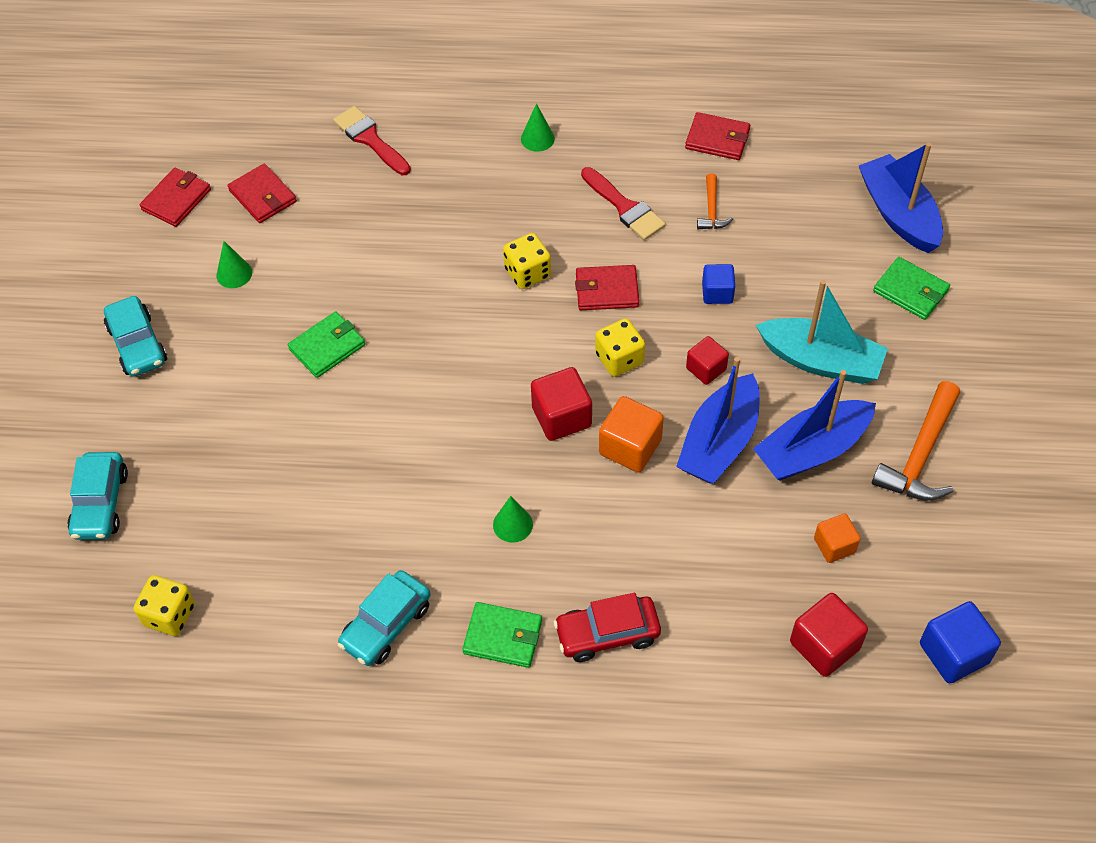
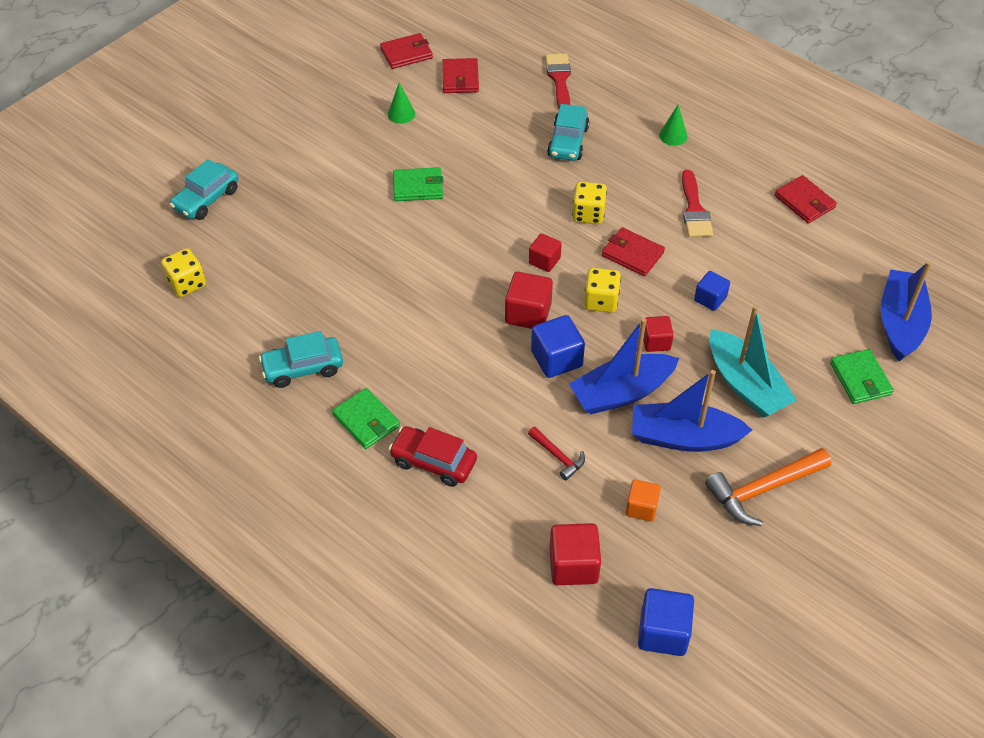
camera: 35 degrees right, 5 degrees down
turquoise car [104,296,167,377] -> turquoise car moved to [547,104,589,161]
green cone [493,496,533,543] -> none
orange cube [599,396,664,472] -> blue cube [531,315,585,378]
orange hammer [697,173,733,229] -> none
none -> red hammer [528,427,585,480]
none -> red cube [529,233,562,272]

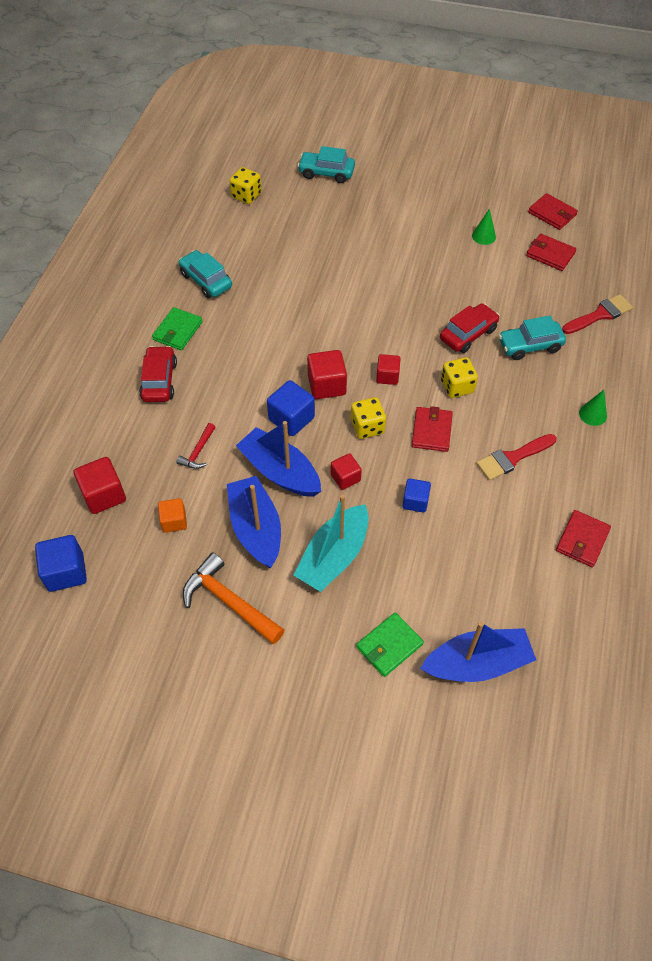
camera: 65 degrees right, 5 degrees up
green wallet [393,167,443,201] -> none
red wallet [442,58,479,93] -> red wallet turned 60 degrees clockwise [526,234,576,271]
none -> red car [440,303,500,353]

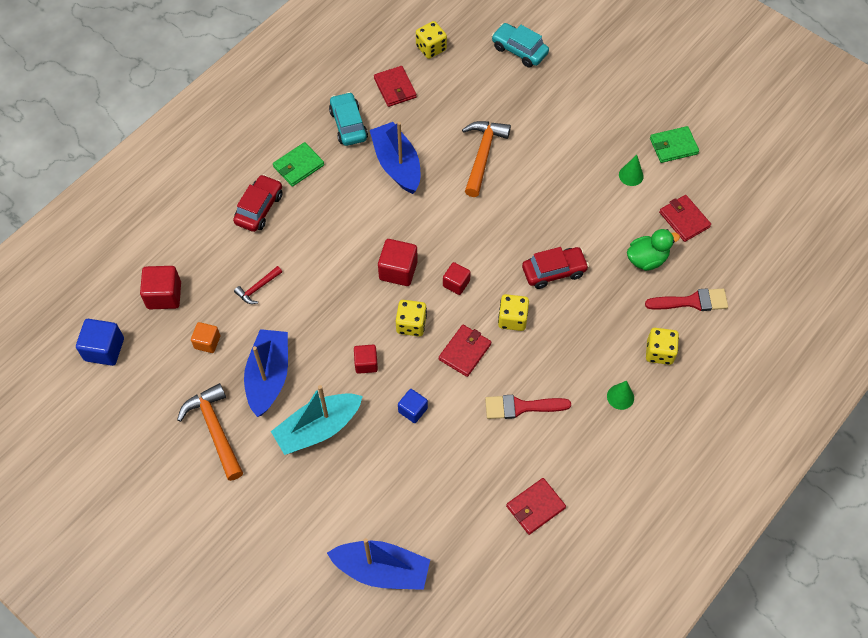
camera: 25 degrees right, 5 degrees up
blue boat [236,421,321,497] -> blue boat moved to [370,122,420,194]
blue cube [267,380,315,436] -> none
green wallet [356,612,424,677] -> green wallet moved to [650,126,699,163]
turquoise car [498,316,566,360] -> none
red wallet [528,193,578,230] -> red wallet moved to [374,66,417,107]
none -> orange hammer [462,121,511,197]
none -> green duck [627,229,680,271]
none -> yellow dice [646,328,679,365]

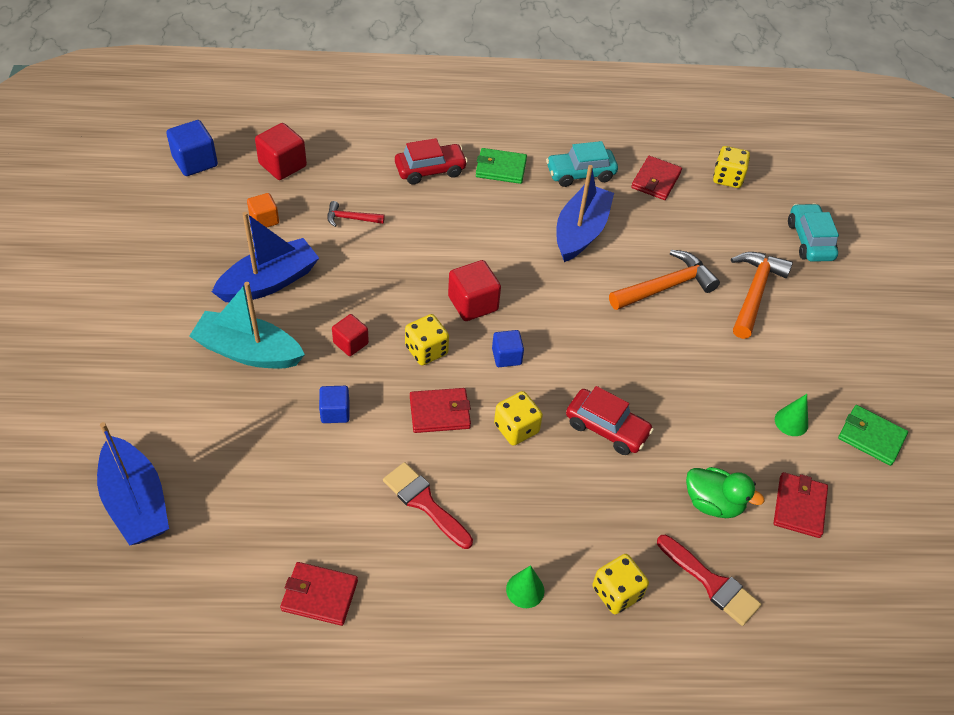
camera: 45 degrees right, 10 degrees down
orange hammer [177,383,243,481] -> orange hammer moved to [731,252,793,339]
turquoise car [329,92,368,146] -> turquoise car turned 135 degrees counterclockwise [546,141,618,187]
red cube [443,262,471,295] -> blue cube [492,330,524,367]

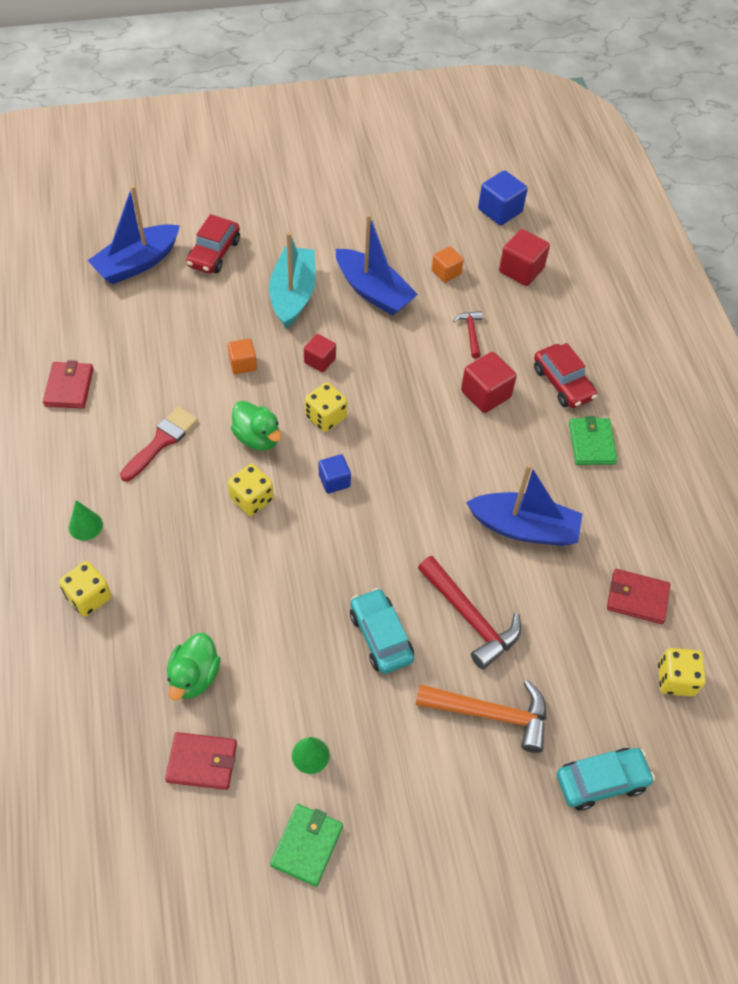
camera: 80 degrees right, 5 degrees up
blue cube [319,386,349,423] -> orange cube [227,338,257,374]
red wallet [410,388,471,433] -> green duck [231,401,282,451]
red cube [448,260,501,321] -> red cube moved to [461,352,517,413]
turquoise car [546,141,618,187] -> turquoise car moved to [350,588,414,674]
red car [566,386,654,455] -> red car moved to [186,214,240,273]
orange hammer [609,250,720,310] -> red hammer [418,556,521,670]
red brush [657,535,761,626] -> none

